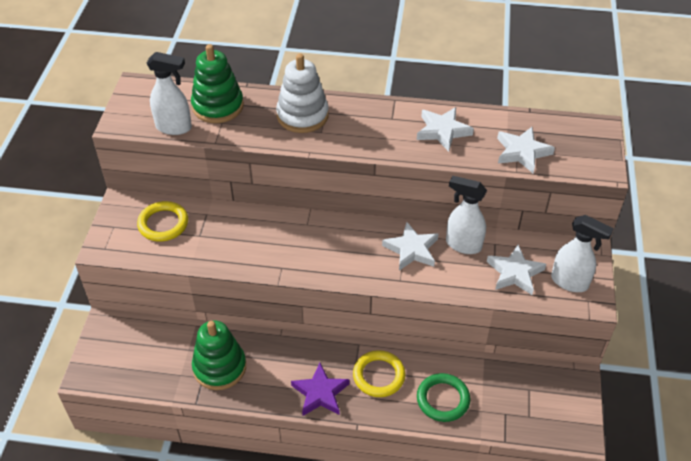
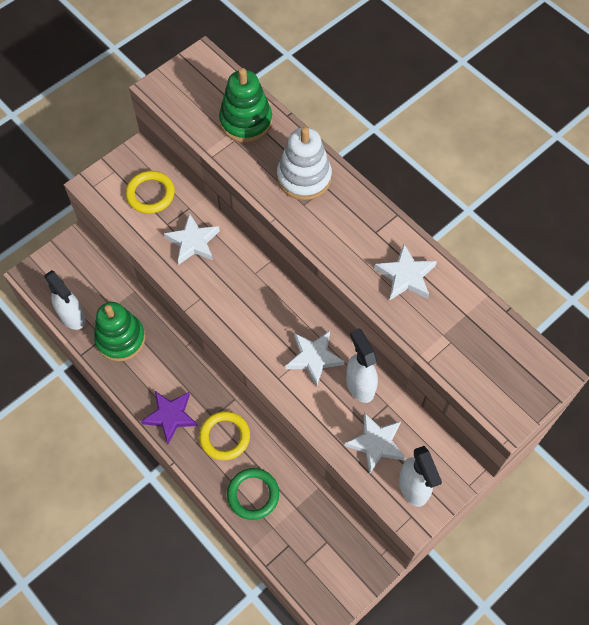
camera: 40 degrees right, 15 degrees up
white spray bottle [146,52,192,135] -> white spray bottle moved to [44,270,86,330]
white star [497,127,555,173] -> white star moved to [164,213,220,265]

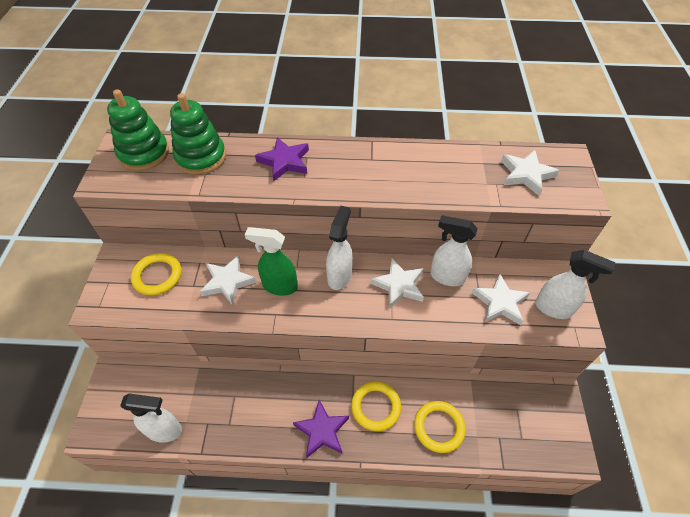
camera: 45 degrees left, 10 degrees down
green stacking toy [94,302,145,361] -> green stacking toy moved to [107,89,169,171]
green ring [227,468,279,520] -> yellow ring [414,401,466,453]
white stacking toy [277,127,332,200] -> purple star [255,137,309,181]
white star [374,244,437,301] -> white star moved to [501,150,559,196]
none -> green spray bottle [245,227,298,296]
none -> white spray bottle [326,206,353,290]

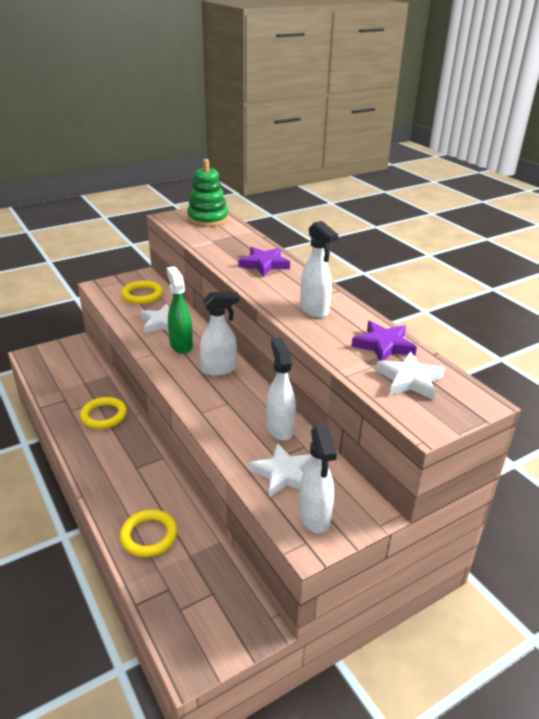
camera: 55 degrees right, 20 degrees down
white spray bottle [120,394,182,442] -> white spray bottle moved to [300,221,338,318]
green stacking toy [170,93,226,175] -> none
purple star [293,400,349,458] -> purple star moved to [351,321,417,361]
yellow ring [351,382,401,431] -> yellow ring moved to [80,397,127,429]
white star [370,259,424,309] -> none

